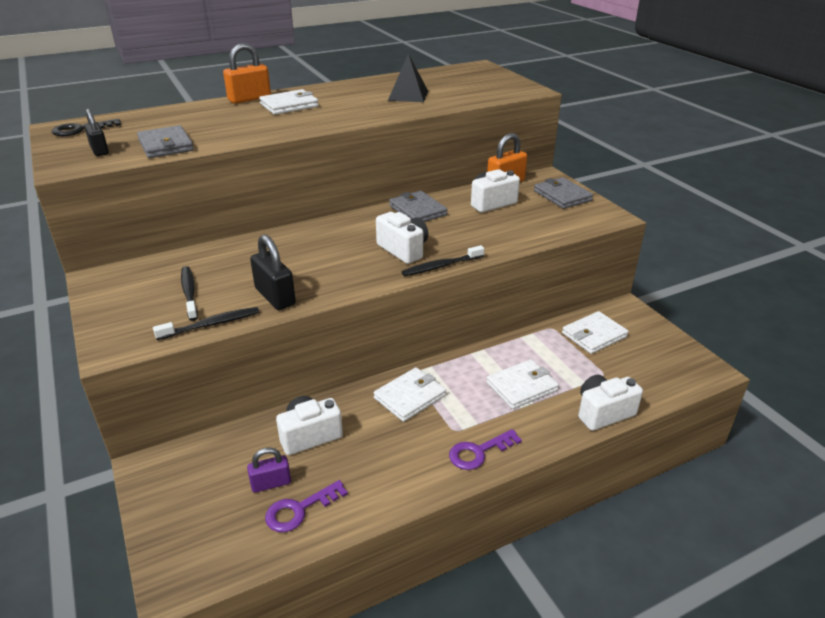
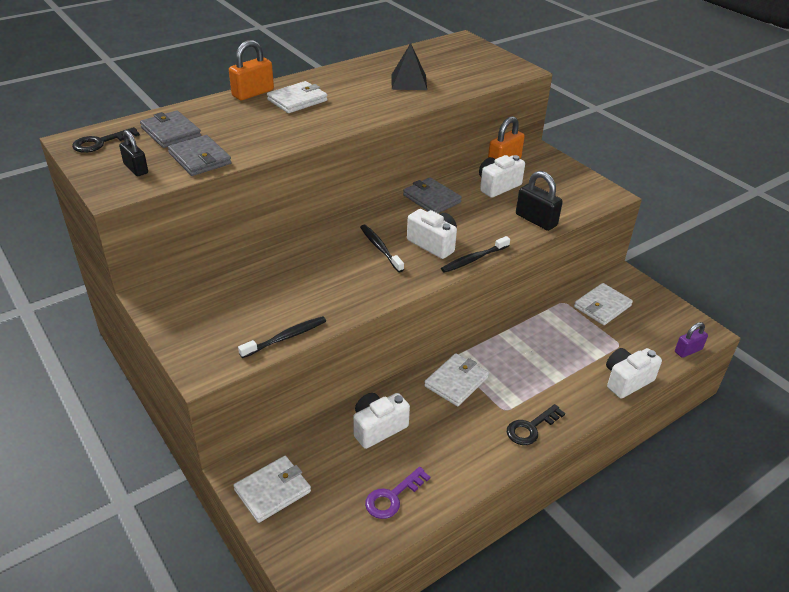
camera: 10 degrees left, 5 degrees up
black toothbrush [181,266,198,321] -> black toothbrush moved to [360,225,404,272]
purple padlock [247,447,291,493] -> purple padlock moved to [675,322,708,358]
black padlock [250,235,296,310] -> black padlock moved to [516,171,563,231]
purple key [449,429,522,470] -> black key [507,404,565,445]
white wallet [486,359,559,409] -> white wallet moved to [233,456,311,523]
grey wallet [534,177,593,209] -> grey wallet moved to [140,110,201,148]

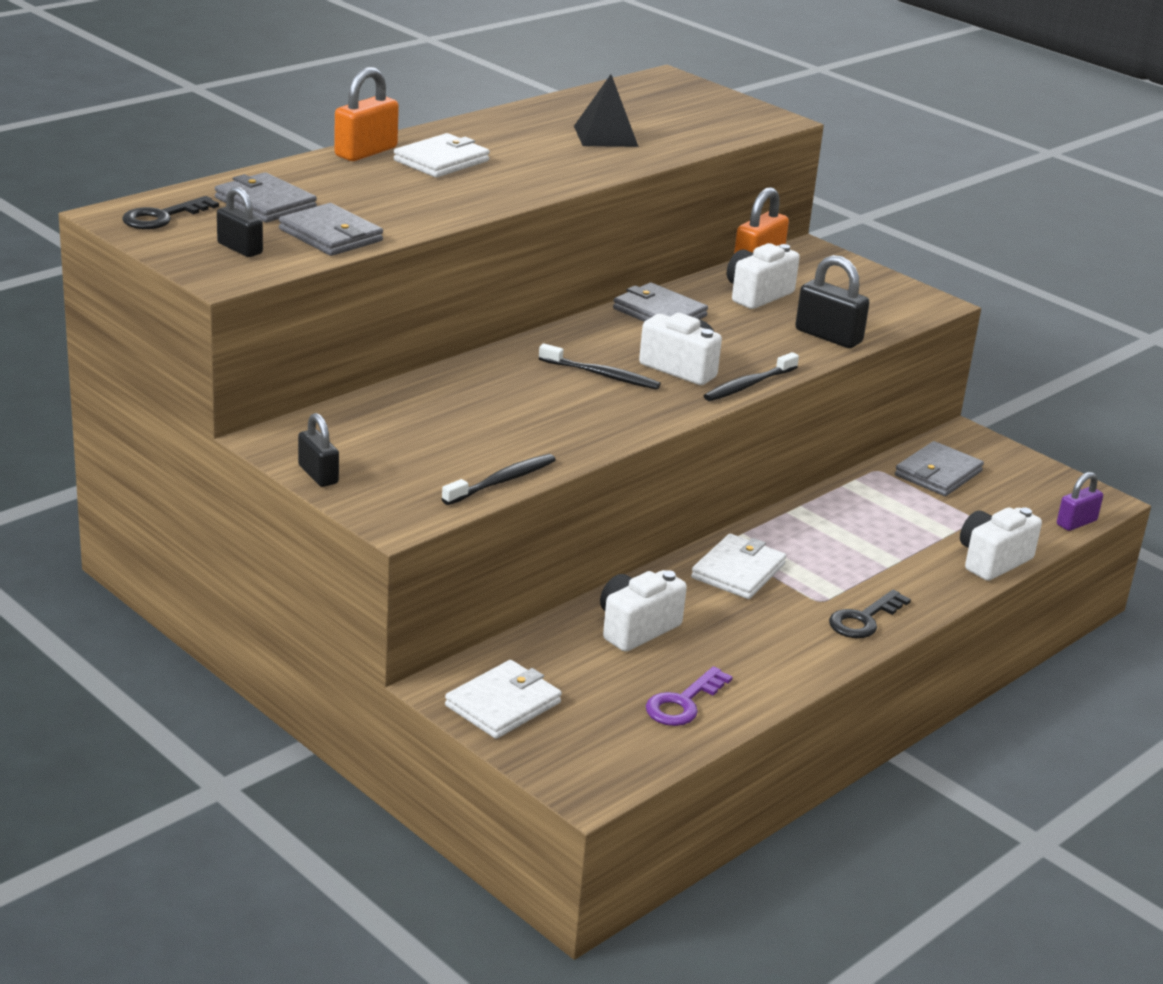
camera: 10 degrees left, 10 degrees down
black toothbrush [360,225,404,272] -> black toothbrush turned 150 degrees clockwise [539,344,661,389]
white wallet [574,283,633,325] -> grey wallet [895,441,984,496]
none -> black padlock [298,413,339,487]

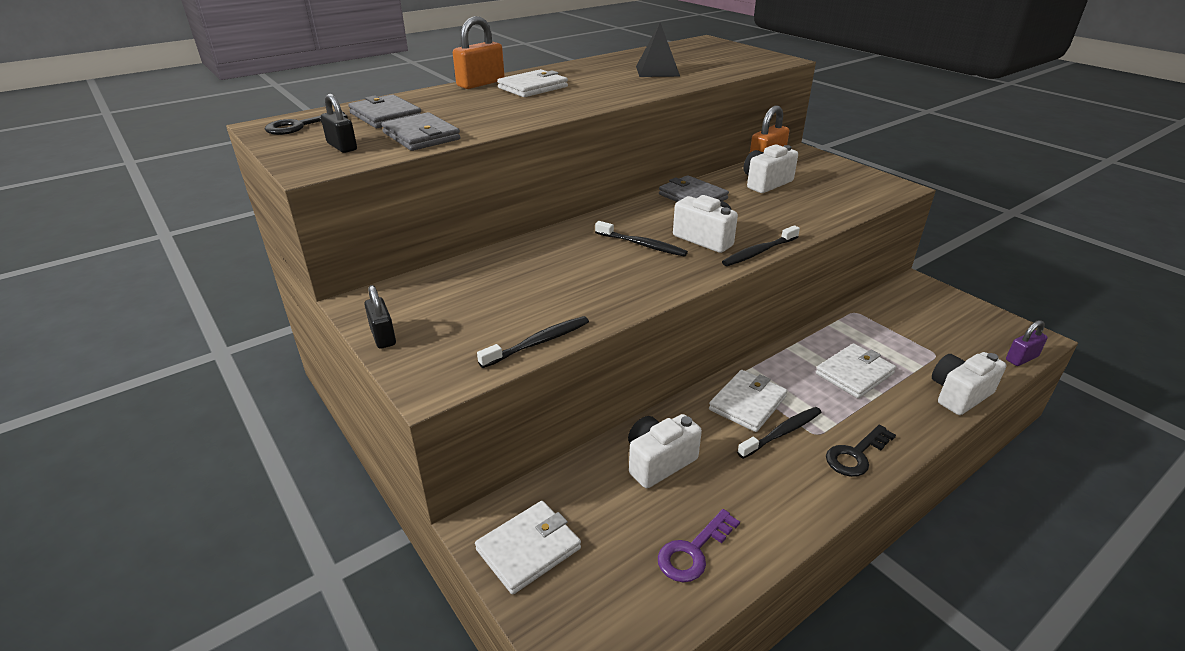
camera: 10 degrees right, 5 degrees up
black padlock [795,255,870,348] -> none
grey wallet [895,441,984,496] -> none
none -> black toothbrush [737,407,822,459]
none -> white wallet [816,343,896,399]

